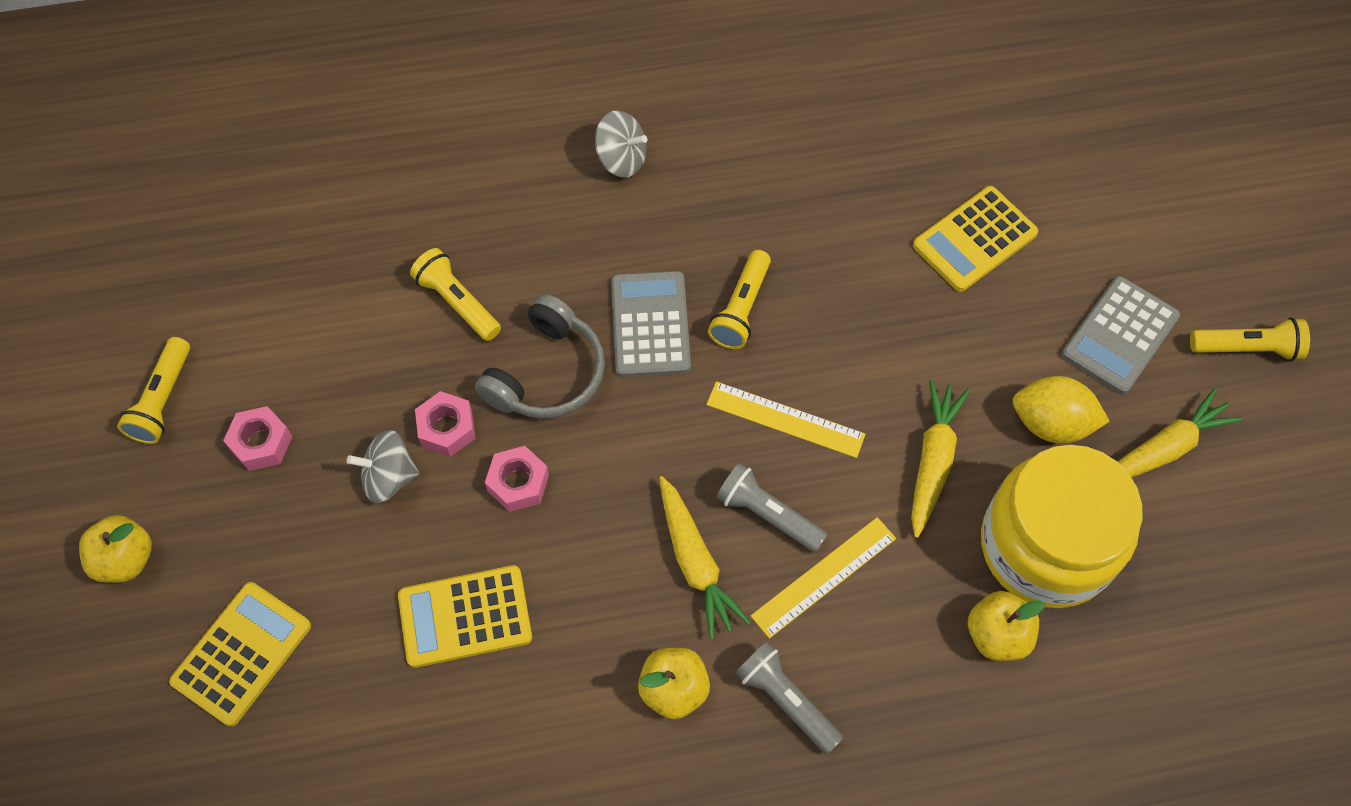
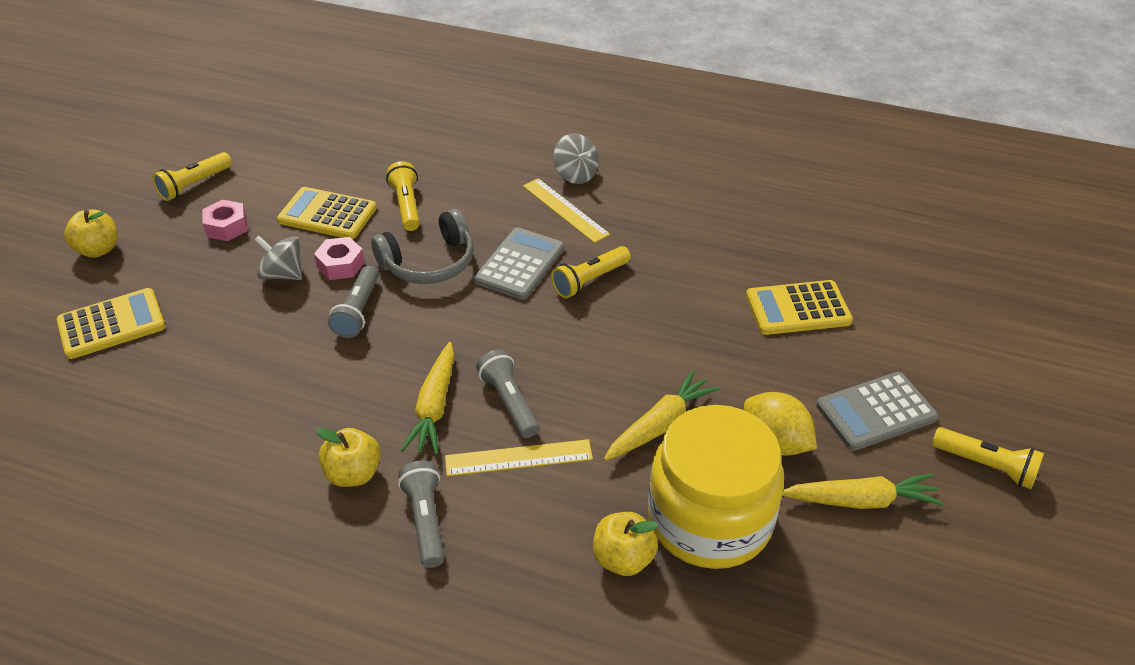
camera: 30 degrees right, 20 degrees down
yellow calculator [398,565,532,668] -> yellow calculator moved to [277,187,377,239]
pink nut [485,446,549,512] -> grey flashlight [328,266,379,338]
yellow ruler [706,381,866,458] -> yellow ruler moved to [523,178,610,243]

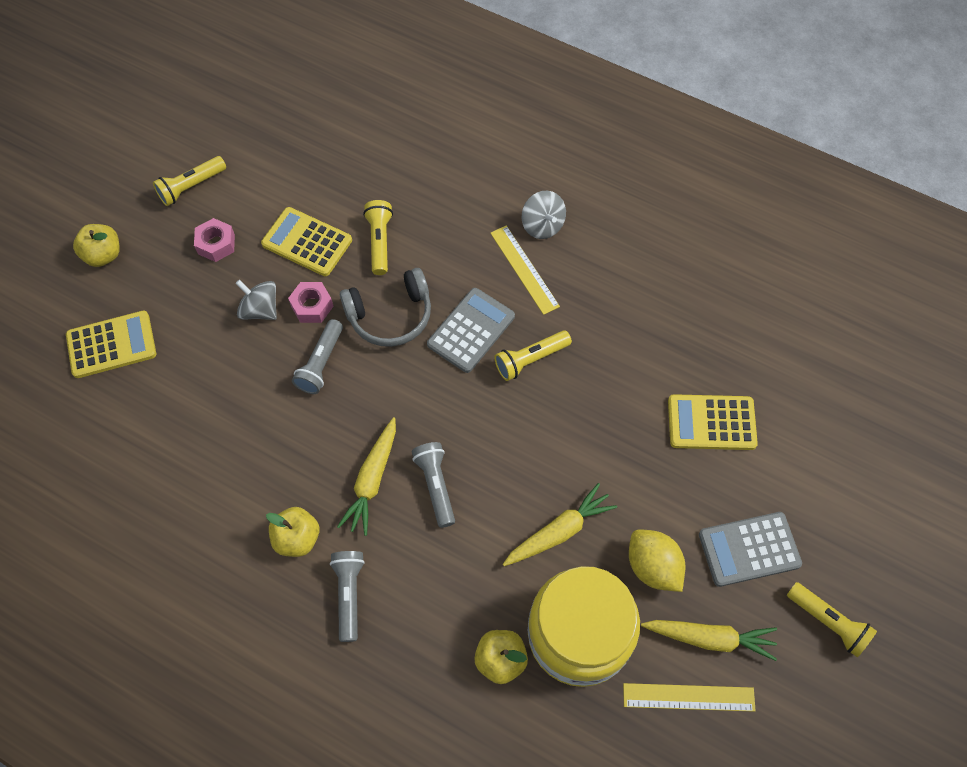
camera: 10 degrees right, 20 degrees up
yellow ruler [445,439,593,476] -> yellow ruler moved to [623,683,756,712]

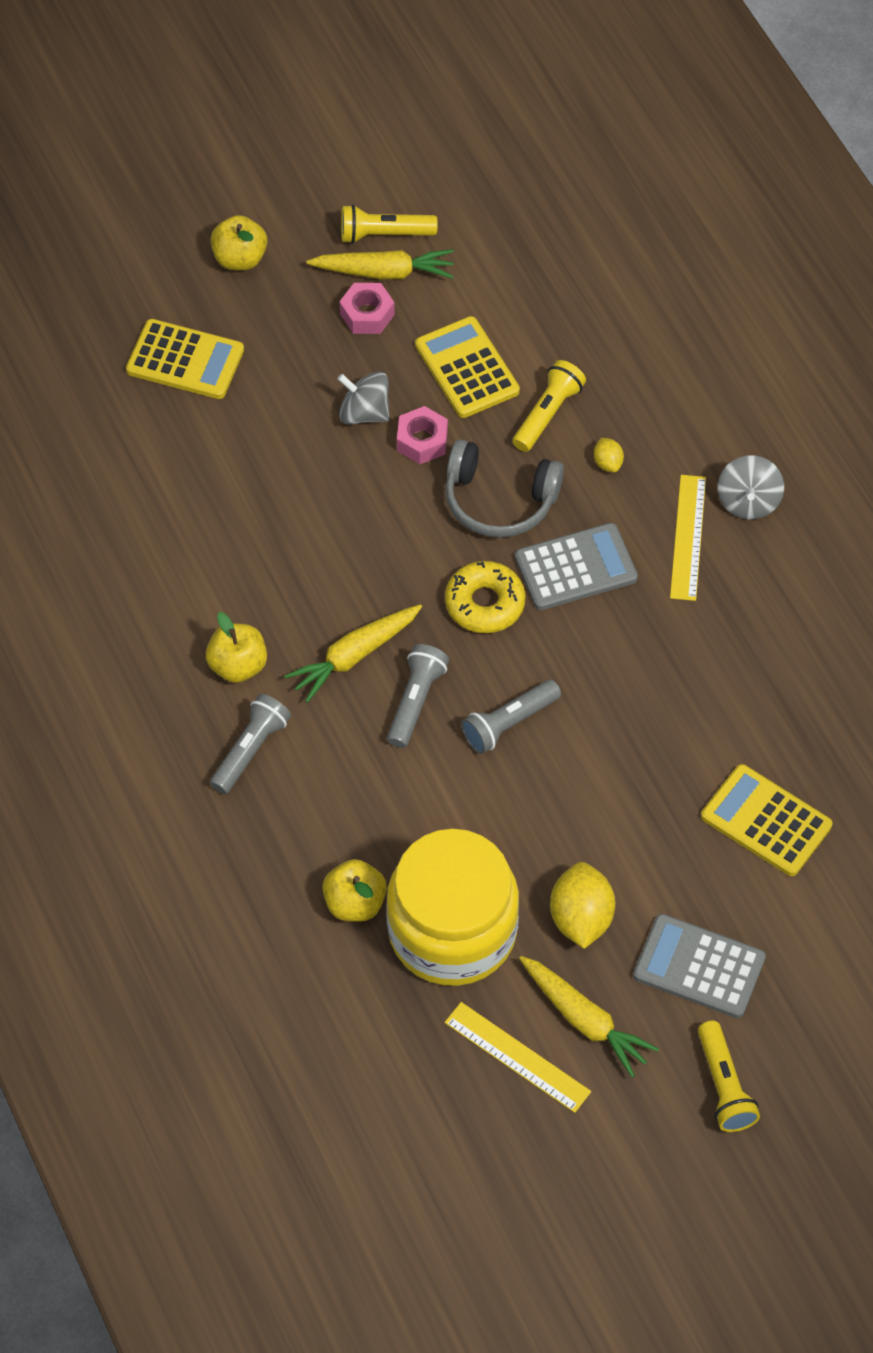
camera: 35 degrees right, 5 degrees down
grey spinning top [235,280,277,320] -> grey spinning top turned 45 degrees counterclockwise [338,372,390,425]
grey flashlight [292,319,343,394] -> grey flashlight moved to [461,680,561,754]
yellow flashlight [494,330,572,381] -> none
yellow carrot [503,483,617,566] -> yellow carrot moved to [307,249,454,279]
none -> yellow donut [445,561,526,633]
none -> yellow lemon [594,438,624,472]

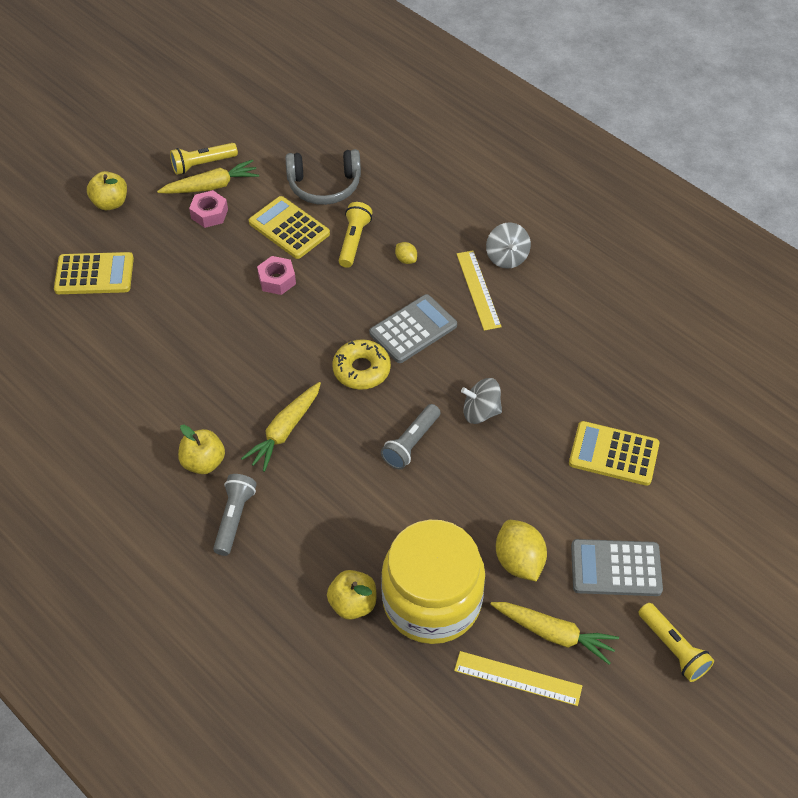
camera: 20 degrees left, 5 degrees down
grey spinning top [338,372,390,425] -> grey spinning top moved to [461,378,502,424]
grey flashlight [387,644,449,748] -> none
grey headphones [445,440,564,538] -> grey headphones moved to [286,149,361,205]

